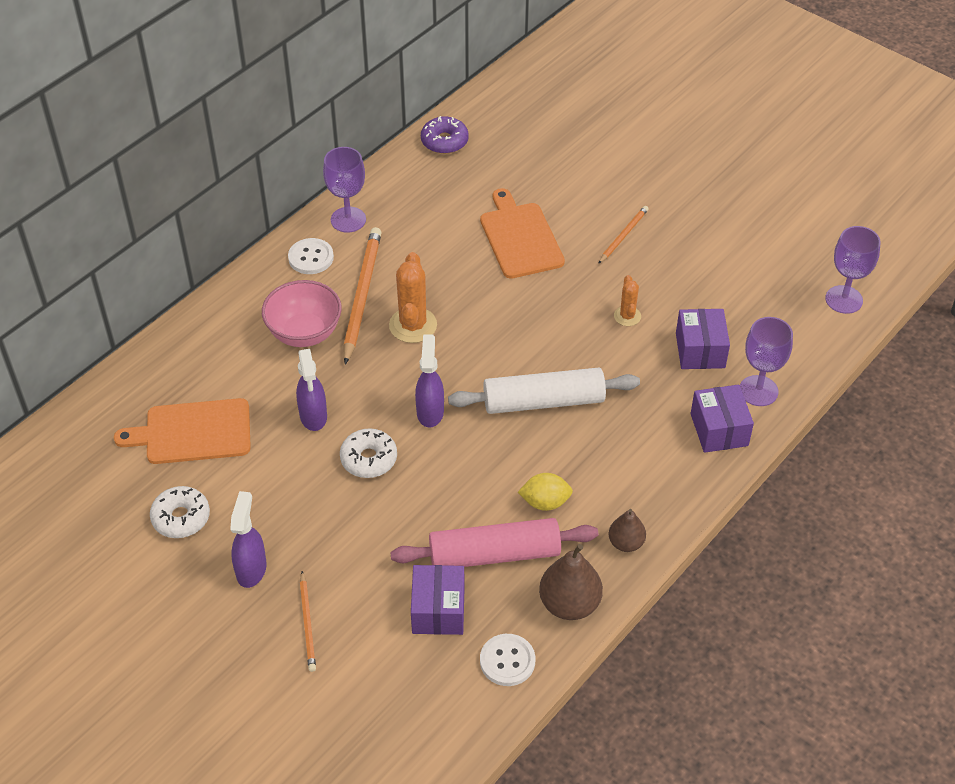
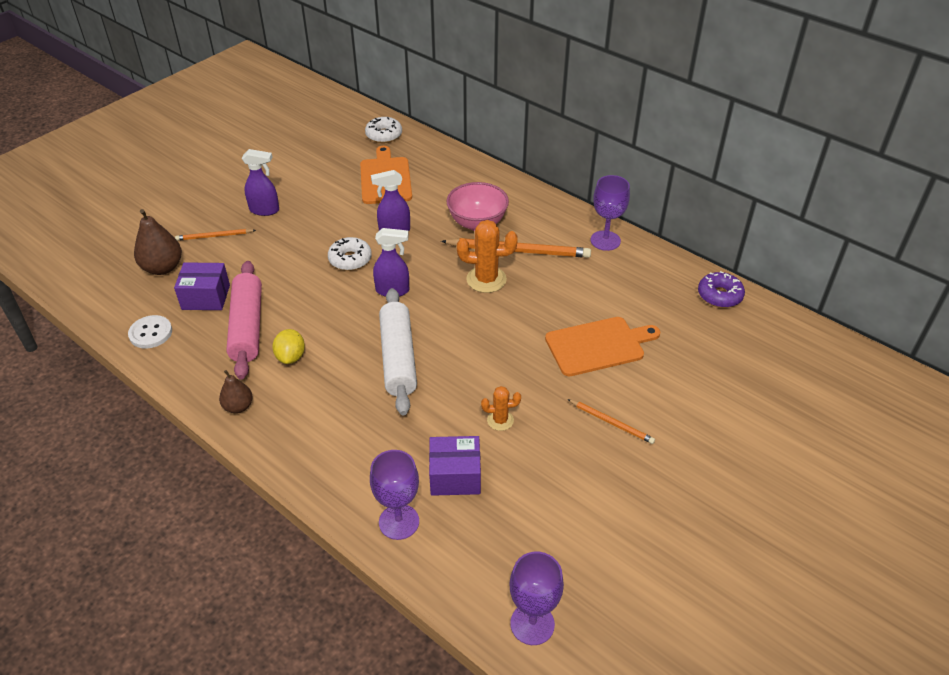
camera: 90 degrees right, 5 degrees down
white donut [150,486,210,538] -> white donut moved to [365,117,402,143]
white button [288,238,334,274] -> none
brown pear [539,544,603,620] -> brown pear moved to [134,209,182,275]
purple box [691,384,754,453] -> none

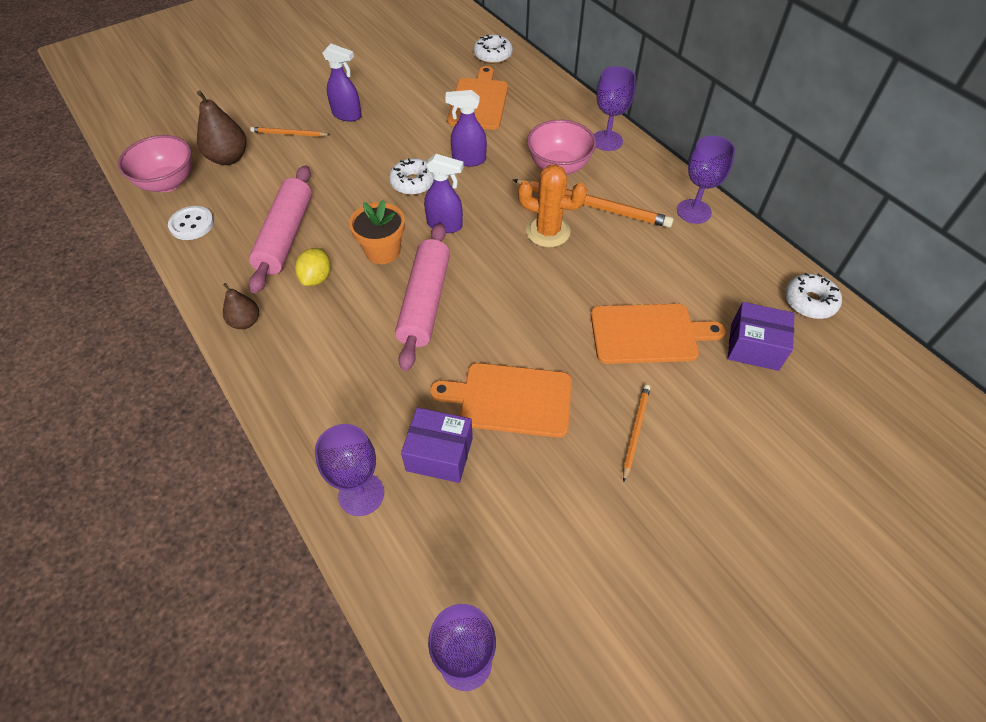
camera: 15 degrees right, 10 degrees up
purple box [174,262,230,310] -> purple box moved to [728,302,795,371]
white rolling pin [379,288,417,415] -> pink rolling pin [395,223,450,371]
orange cactus [481,386,521,431] -> orange cutting board [430,363,572,438]
orange pencil [568,399,655,444] -> orange pencil turned 120 degrees counterclockwise [623,385,650,482]
purple donut [698,271,745,308] -> white donut [785,273,842,319]
none -> pink bowl [118,135,192,192]
none -> orange flower pot [349,200,405,264]
none -> purple goblet [594,66,636,151]

